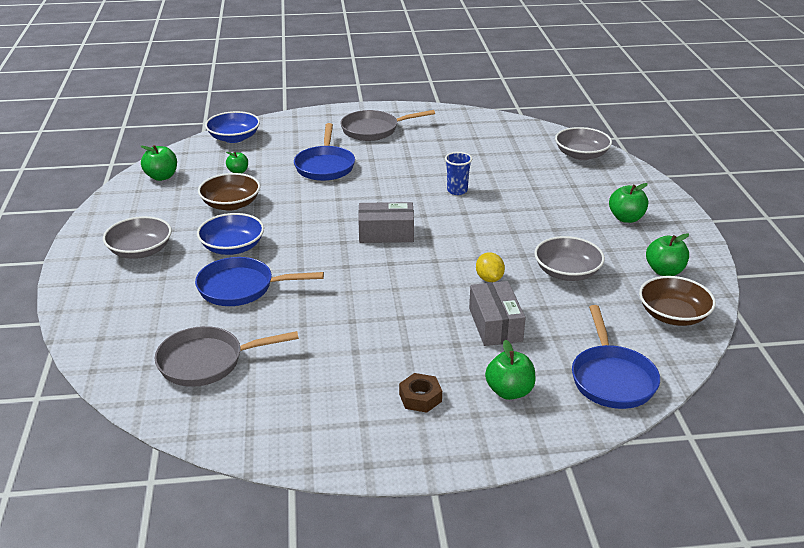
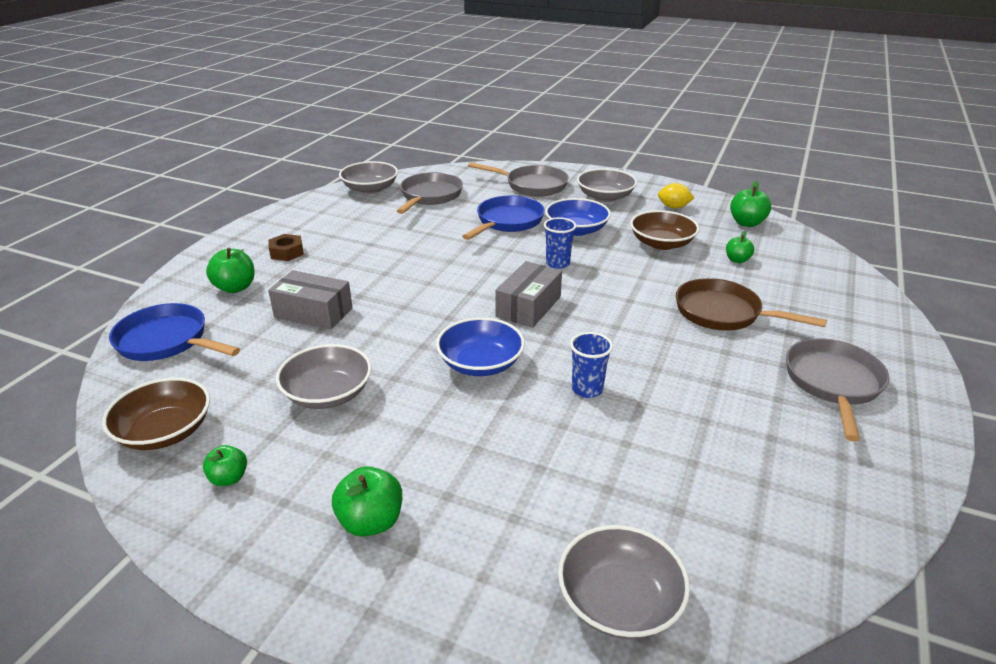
camera: 120 degrees right, 0 degrees up
blue bowl [205,111,260,143] -> blue bowl moved to [436,317,525,376]
blue pan [294,123,355,181] -> brown pan [676,278,827,331]
yellow lemon [476,252,505,282] -> yellow lemon moved to [658,183,694,208]
green apple [646,233,689,276] -> green apple [203,445,247,486], size x0.64
none -> grey bowl [339,161,398,194]
none -> grey pan [468,162,569,197]
none -> blue cup [544,217,576,269]

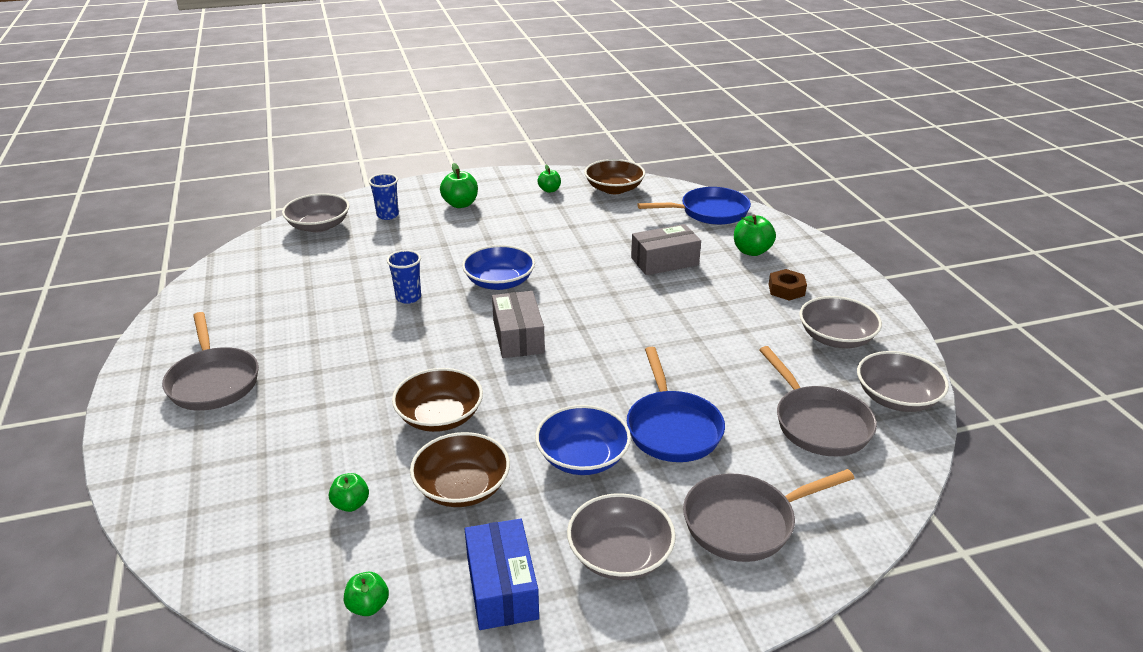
camera: 140 degrees right, 0 degrees up
grey bowl [276,344,372,409] -> grey bowl moved to [799,296,882,348]
blue cup [544,217,576,269] -> blue cup moved to [368,173,399,220]
yellow lemon [658,183,694,208] -> blue box [465,519,539,630]
brown pan [676,278,827,331] -> none
green apple [730,181,771,227] -> green apple [344,572,389,616], size x0.64
none -> brown bowl [392,368,483,432]

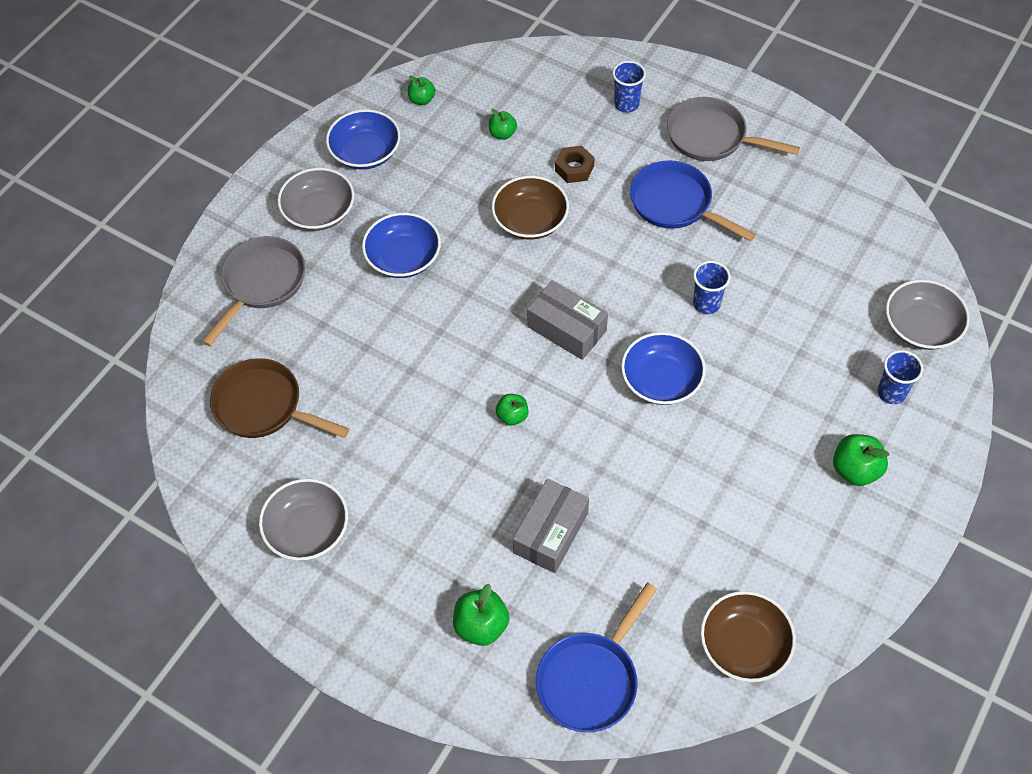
camera: 140 degrees right, 25 degrees up
brown bowl [410,432,510,507] -> none
blue box [465,519,539,630] -> blue bowl [326,109,400,170]
green apple [537,165,561,193] -> green apple moved to [496,394,528,426]
blue pan [627,347,725,462] -> blue pan moved to [630,160,756,242]
grey pan [759,346,877,456] -> brown pan [210,358,349,438]
brown nut [769,269,807,301] -> brown nut moved to [555,146,595,183]
grey bowl [857,351,949,412] -> none
none -> blue cup [612,61,646,113]

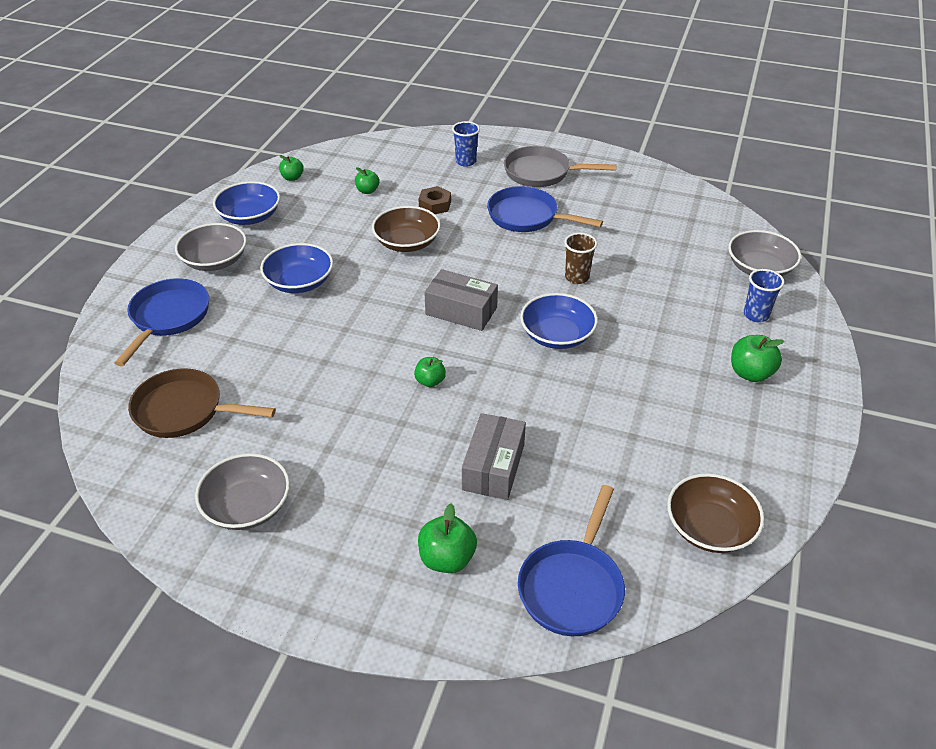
camera: 15 degrees left, 15 degrees down
grey pan [202,236,305,346] -> blue pan [115,278,209,366]
blue cup [693,261,731,314] -> brown cup [564,233,597,284]

